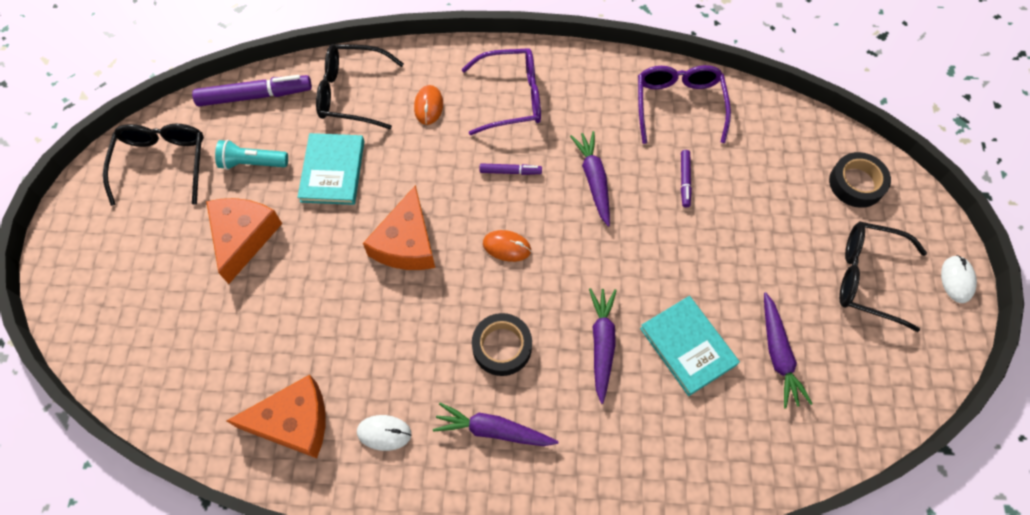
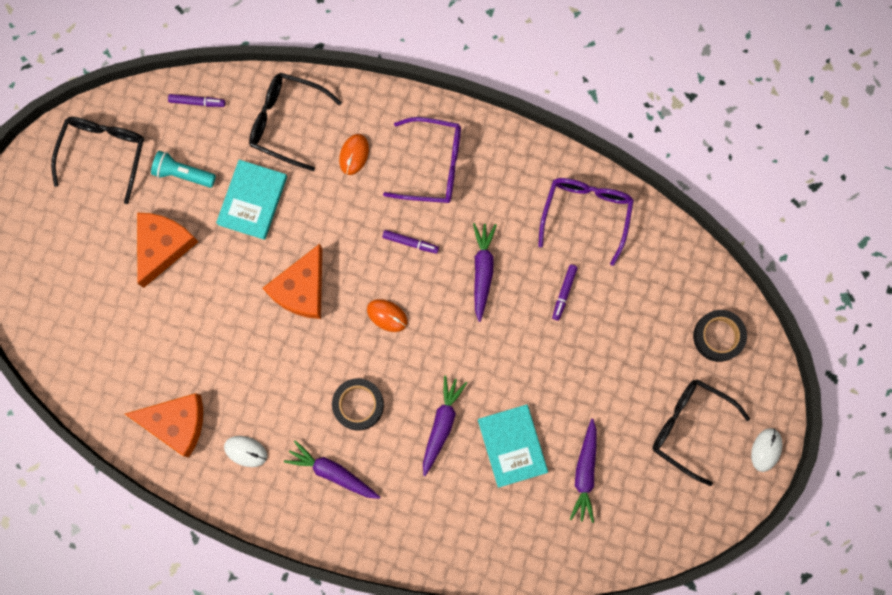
camera: 15 degrees right, 15 degrees up
purple marker [192,75,312,106] -> purple marker [168,94,225,107], size x0.52

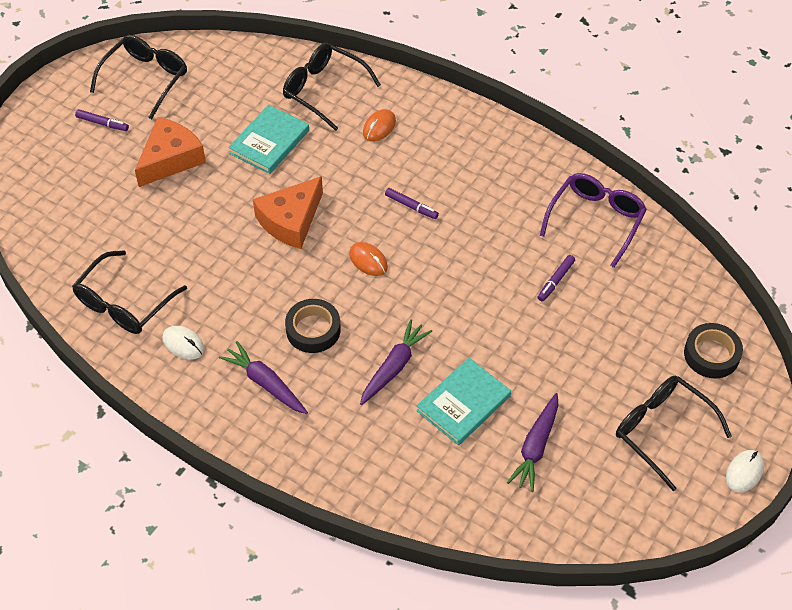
camera: 15 degrees right, 25 degrees down
orange cheese [125,393,203,457] -> black glasses [72,250,187,334]
turquoise flashlight [151,151,216,188] -> none
purple marker [168,94,225,107] -> purple marker moved to [75,109,129,131]
purple glasses [383,117,461,203] -> none
purple carrot [473,223,497,322] -> none
turquoise book [478,404,548,488] -> turquoise book turned 45 degrees clockwise [416,358,511,446]

